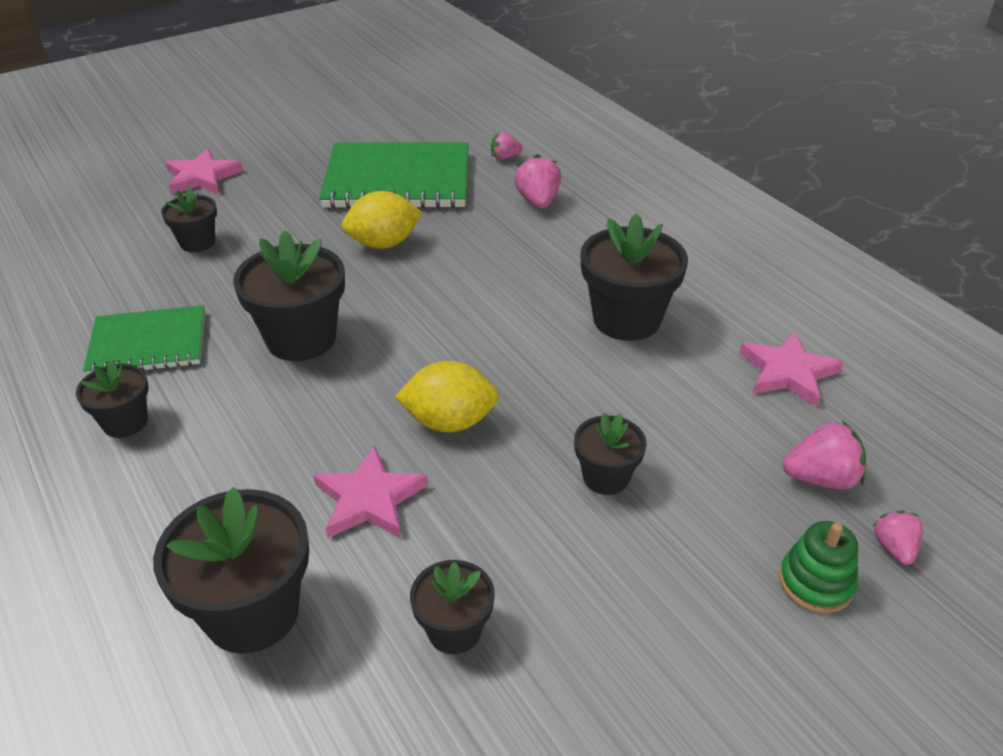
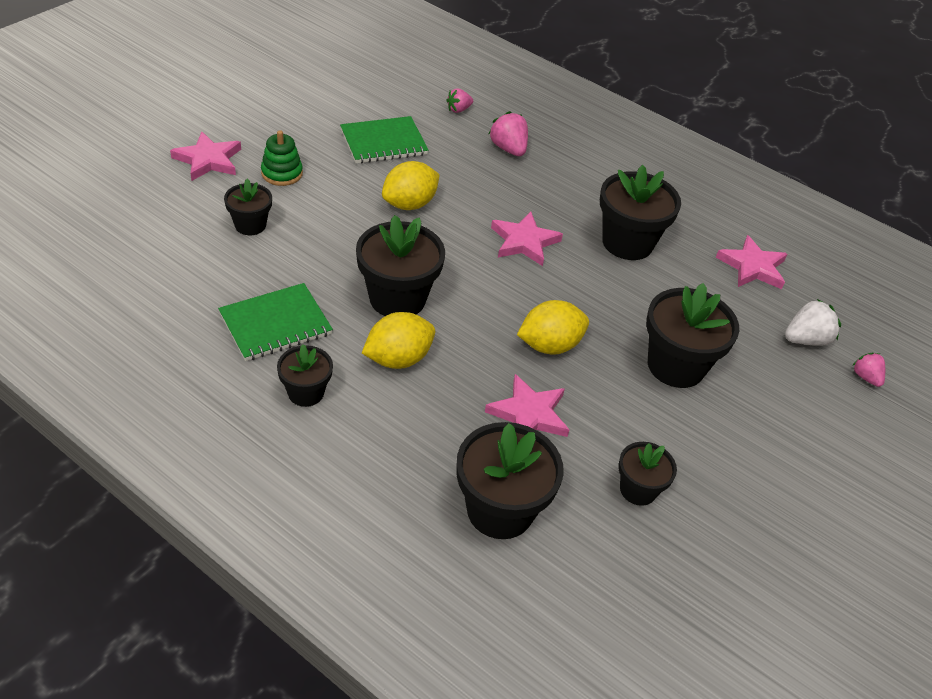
camera: 25 degrees left, 5 degrees up
green notebook [319,142,468,209] -> green notebook [340,116,429,163], size x0.61
black flower pot [574,413,647,495] -> black flower pot [646,283,739,388], size x1.75
green stacking toy [779,521,858,613] -> green stacking toy moved to [261,130,303,186]
pink strawberry [783,421,866,490] -> white strawberry [785,299,841,346]
none -> yellow lemon [362,312,435,369]
none -> pink star [491,212,563,266]

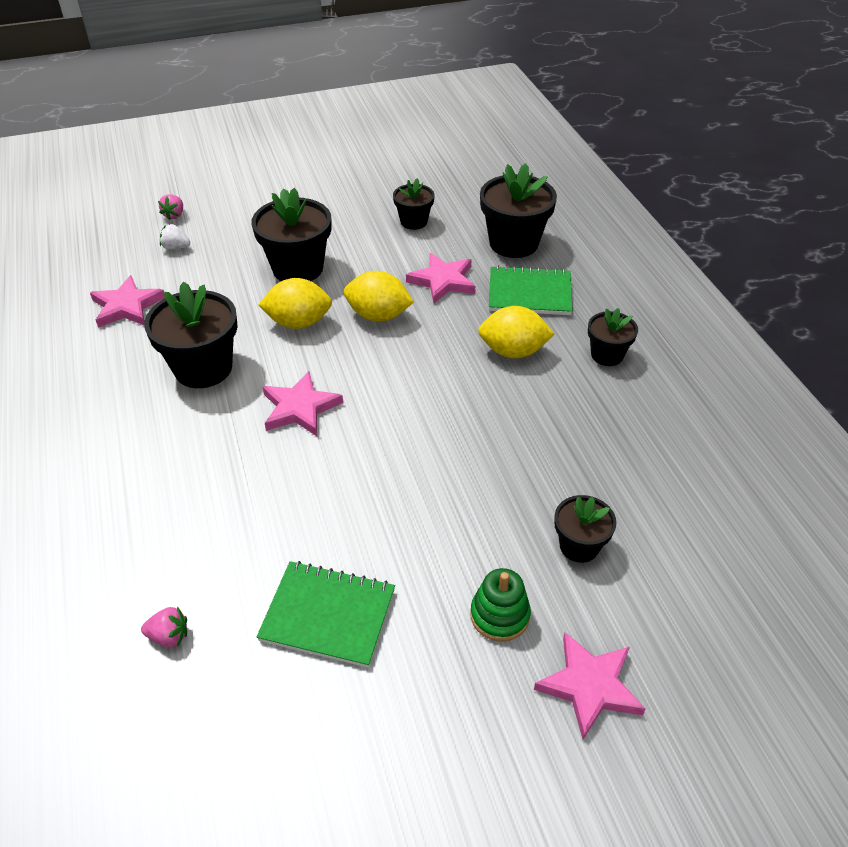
camera: 140 degrees left, 0 degrees up
green notebook [218,283,333,361] -> green notebook moved to [489,266,573,315]
black flower pot [356,215,445,316] -> none
yellow lemon [382,161,440,210] -> yellow lemon moved to [259,278,332,329]
pink strawberry [489,111,528,156] -> none
white strawberry [785,299,841,346] -> white strawberry [160,224,190,250], size x0.63

